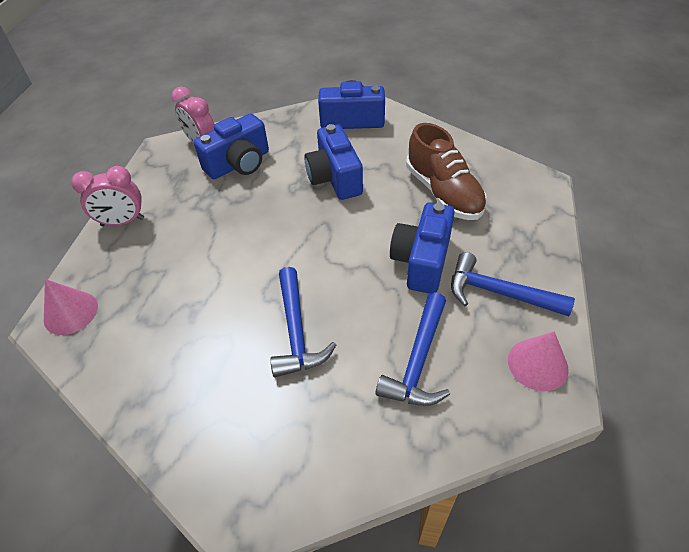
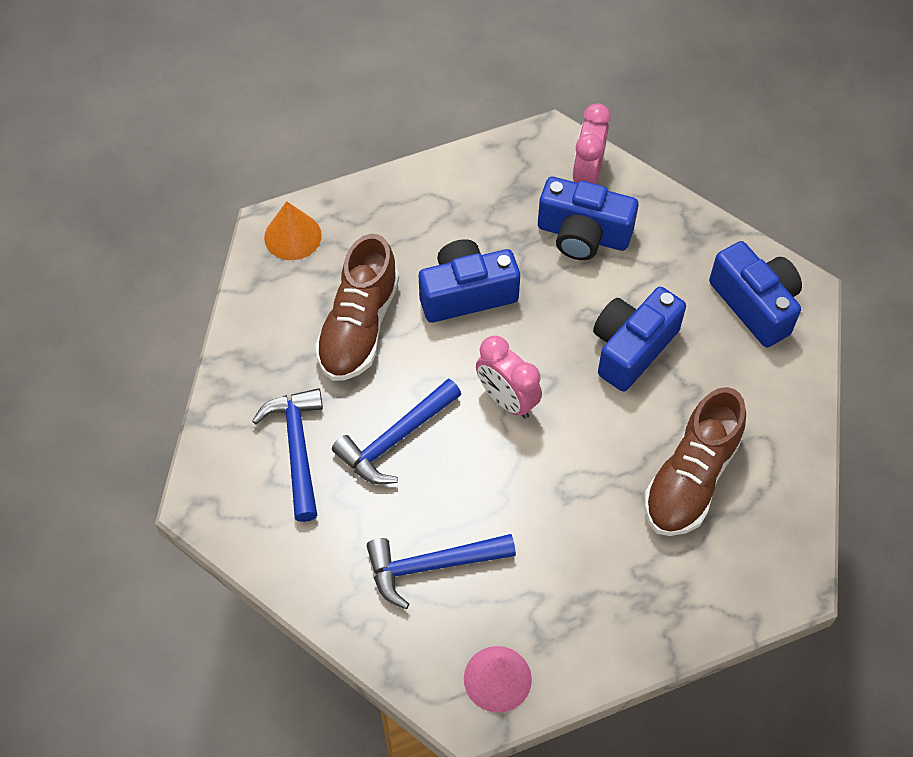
camera: 55 degrees right, 10 degrees up
pink cone [44,279,98,335] -> orange cone [264,201,322,260]
pink clock [71,166,144,226] -> pink clock moved to [476,335,542,419]
blue camera [390,202,455,293] -> blue camera moved to [419,239,520,323]
blue hammer [451,252,575,316] -> blue hammer moved to [252,388,323,522]
none -> brown shoe [315,234,399,381]

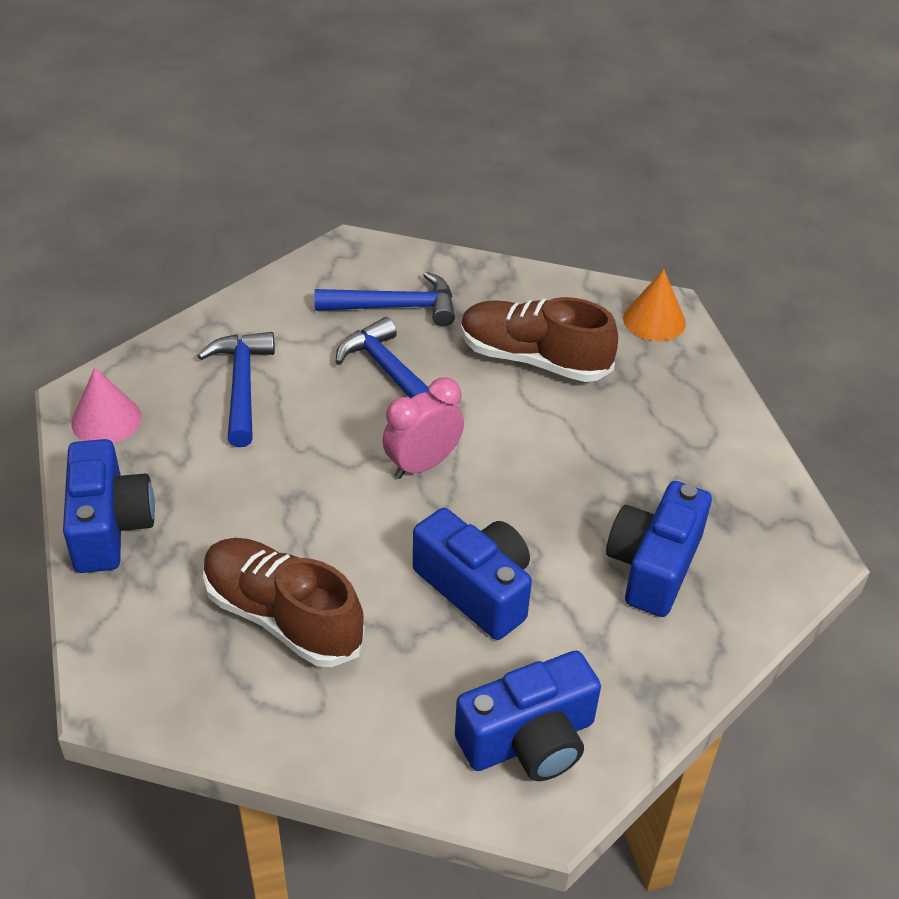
camera: 95 degrees right, 15 degrees down
blue camera [419,239,520,323] -> blue camera moved to [63,439,155,573]
pink clock [572,103,611,184] -> none

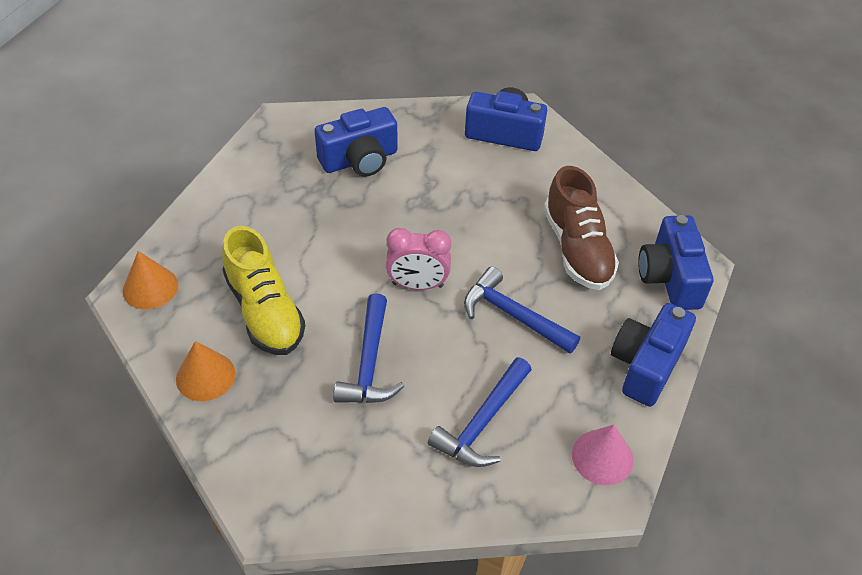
camera: 140 degrees left, 5 degrees up
blue hammer [315,271,455,326] -> blue hammer moved to [464,266,580,354]
blue camera [413,508,532,640] -> blue camera moved to [638,215,713,310]
brown shoe [461,297,618,382] -> yellow shoe [222,226,306,355]
none -> orange cone [176,341,235,401]

